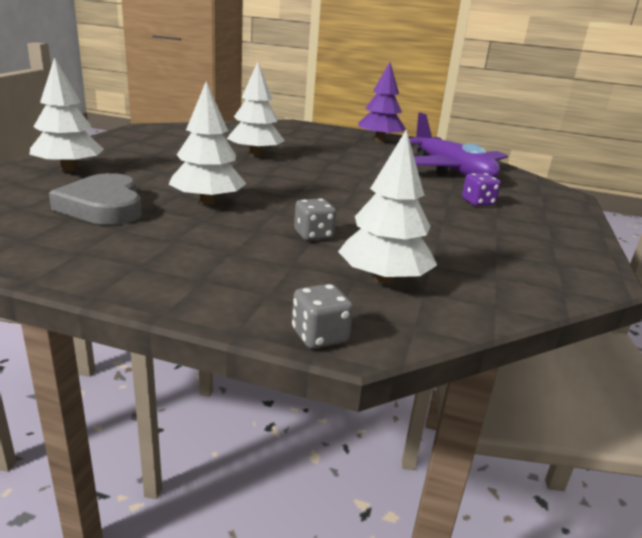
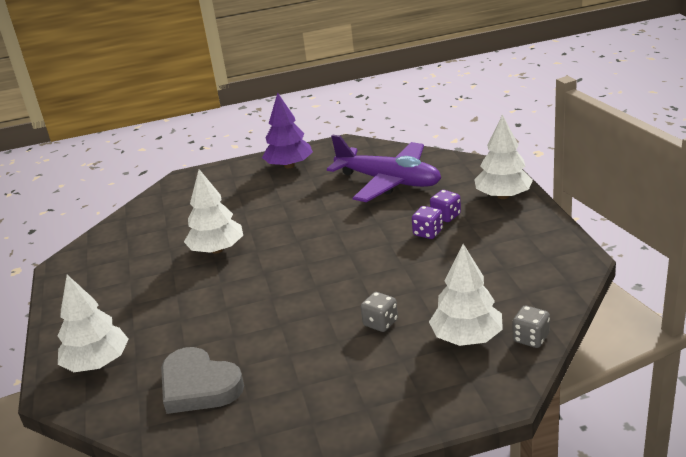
camera: 25 degrees left, 5 degrees up
white tree [168,81,247,205] -> white tree moved to [474,115,533,199]
grey dice [292,284,353,349] -> grey dice moved to [513,306,550,348]
none -> purple dice [412,206,443,239]

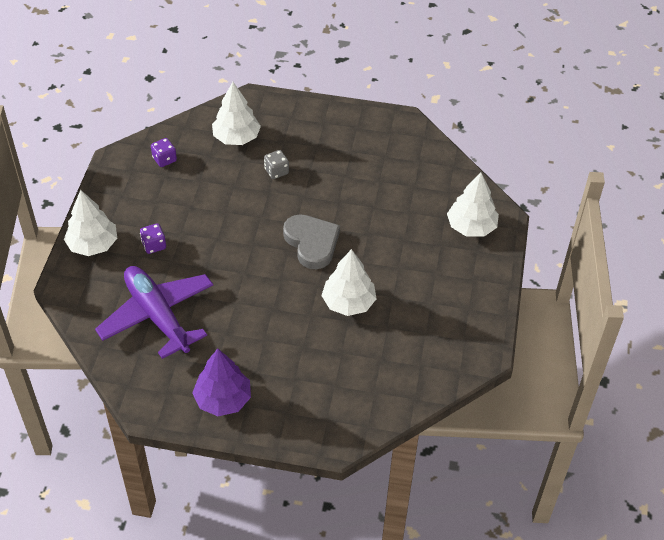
camera: 160 degrees left, 20 degrees up
grey heart [161,347,244,414] -> grey heart moved to [283,214,340,269]
purple dice [412,206,443,239] -> purple dice moved to [151,138,177,167]
grey dice [513,306,550,348] -> none

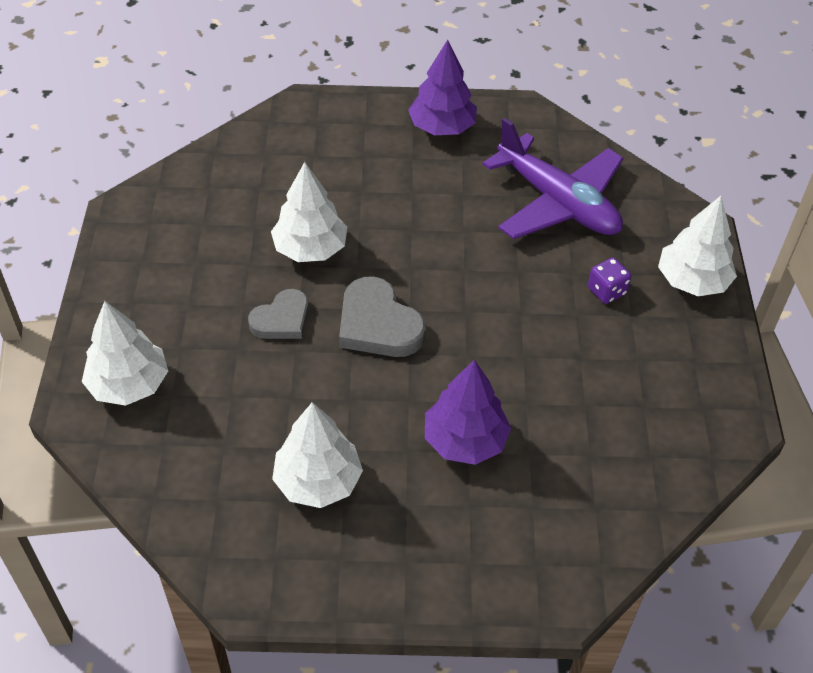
camera: 170 degrees right, 0 degrees up
purple dice [151,138,177,167] -> none
white tree [212,82,261,145] -> white tree moved to [272,402,363,508]
grey dice [264,150,289,179] -> purple tree [425,360,511,465]
none -> grey heart [248,289,309,339]

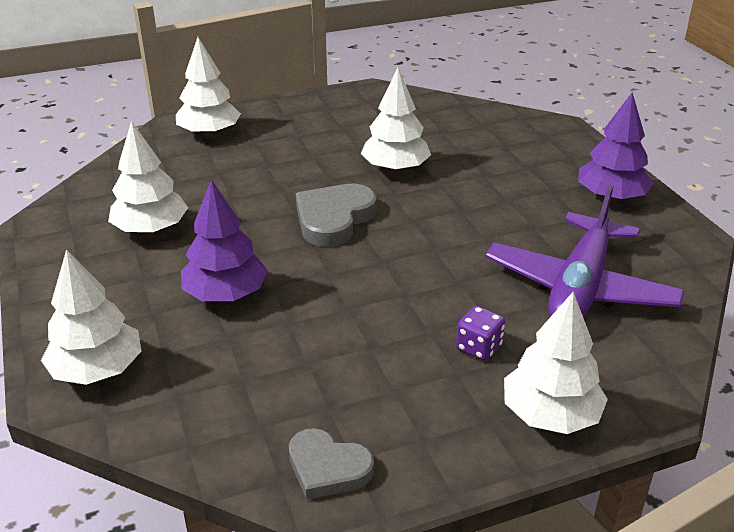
camera: 70 degrees right, 15 degrees down
grey heart [248,289,309,339] -> grey heart moved to [289,428,374,500]
none -> white tree [41,249,142,385]

